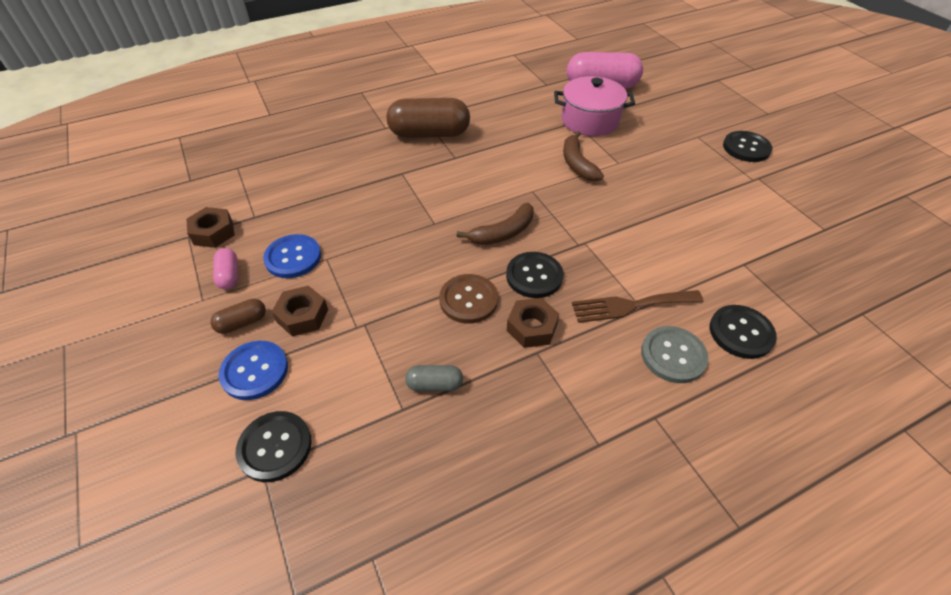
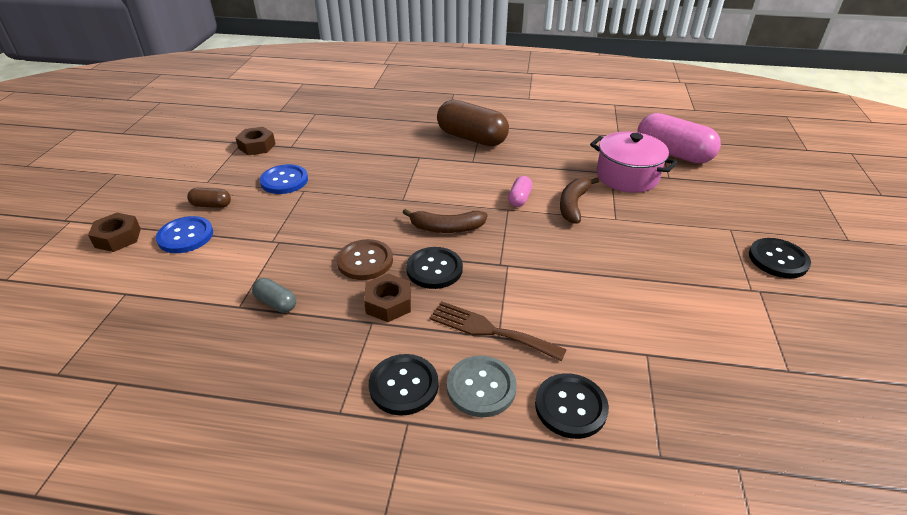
camera: 35 degrees right, 10 degrees down
pink capsule [213,248,238,289] -> pink capsule moved to [508,176,532,207]
black button [236,411,312,482] -> black button moved to [369,354,438,416]
brown nut [272,286,328,336] -> brown nut moved to [88,213,141,252]

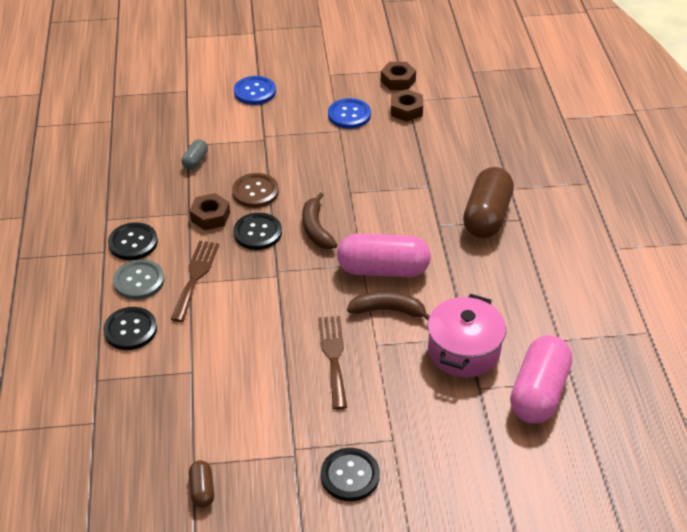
camera: 75 degrees right, 5 degrees up
brown nut [88,213,141,252] -> brown nut moved to [391,89,423,122]
brown capsule [187,188,231,208] -> brown capsule moved to [189,460,214,508]
pink capsule [508,176,532,207] -> pink capsule [337,234,431,277], size x2.15
none -> brown fork [318,316,347,409]

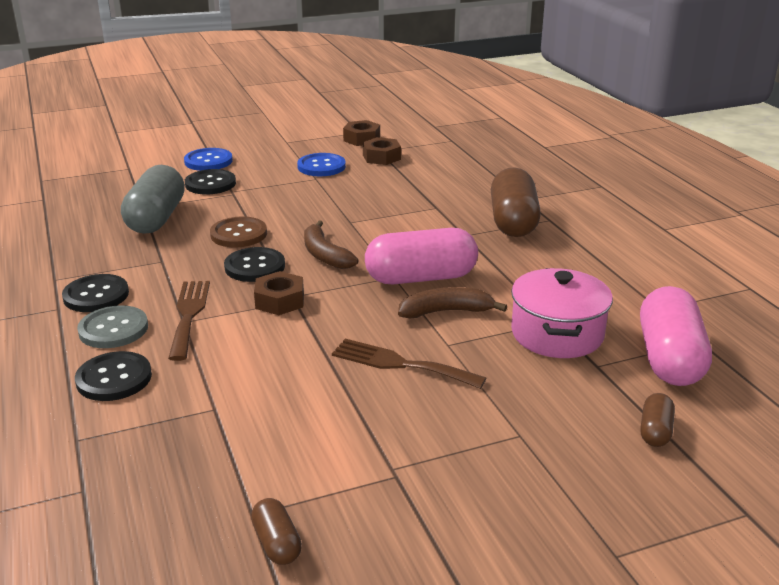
camera: 15 degrees left, 15 degrees down
grey capsule [182,139,208,170] -> grey capsule [121,165,185,233], size x2.15
brown nut [190,193,230,230] -> brown nut moved to [254,271,304,315]
brown fork [318,316,347,409] -> brown fork turned 45 degrees counterclockwise [332,339,486,389]
black button [321,448,380,501] -> black button moved to [185,169,236,194]
none -> brown capsule [640,393,675,447]

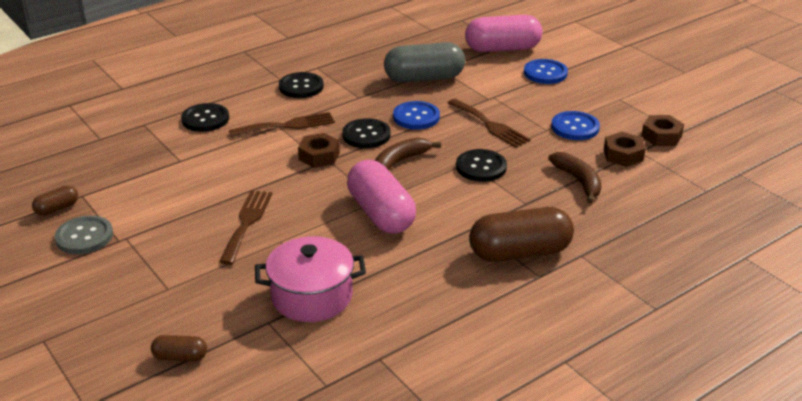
camera: 75 degrees right, 5 degrees up
grey button [77,305,148,348] -> grey button moved to [55,215,113,254]
black button [185,169,236,194] -> black button moved to [456,149,507,182]
brown button [210,217,267,247] -> blue button [393,101,440,130]
brown banana [398,287,507,318] -> brown banana moved to [548,152,602,203]
pink capsule [640,286,712,386] -> pink capsule moved to [465,15,542,52]
none -> brown fork [448,99,531,148]

